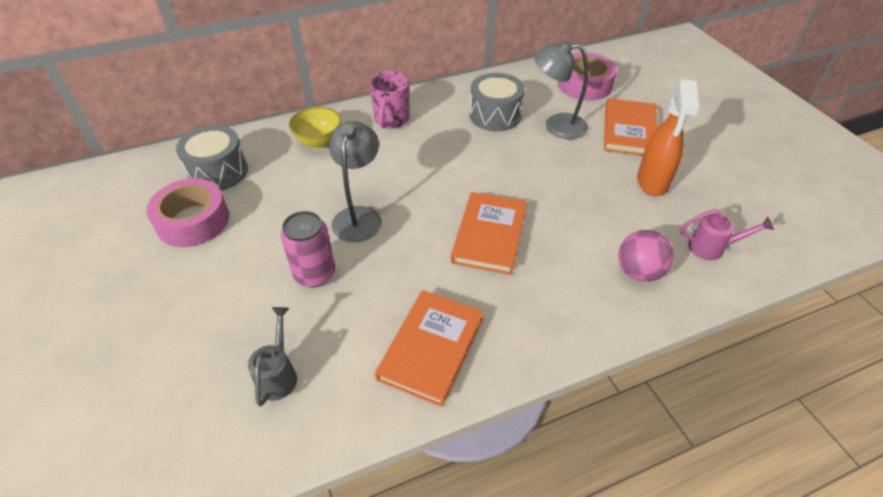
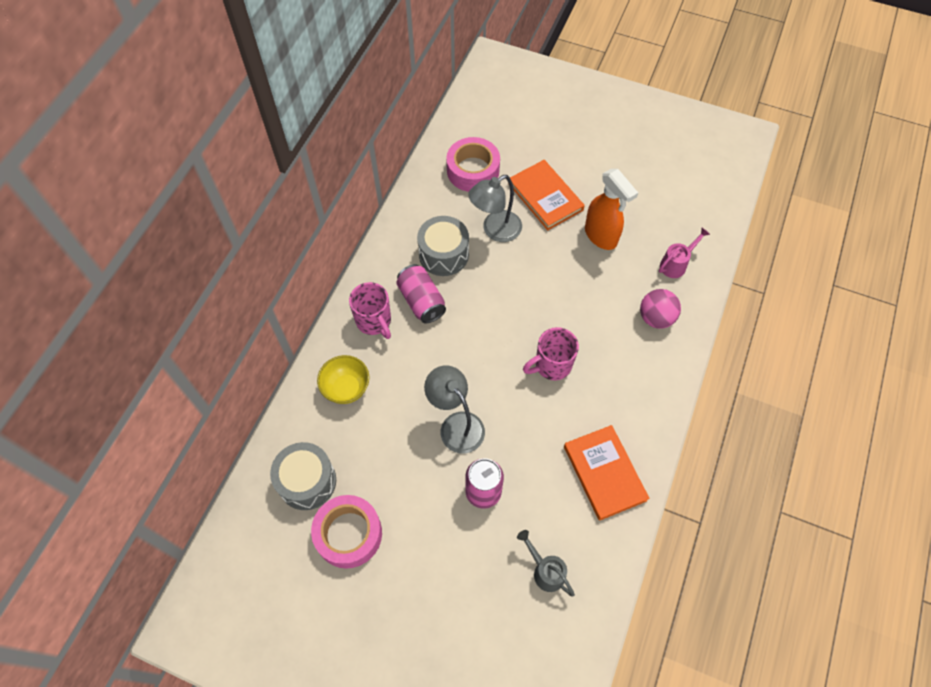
camera: 45 degrees left, 15 degrees up
orange book [451,192,527,275] -> pink mug [523,327,579,380]
none -> pink can [396,264,446,323]

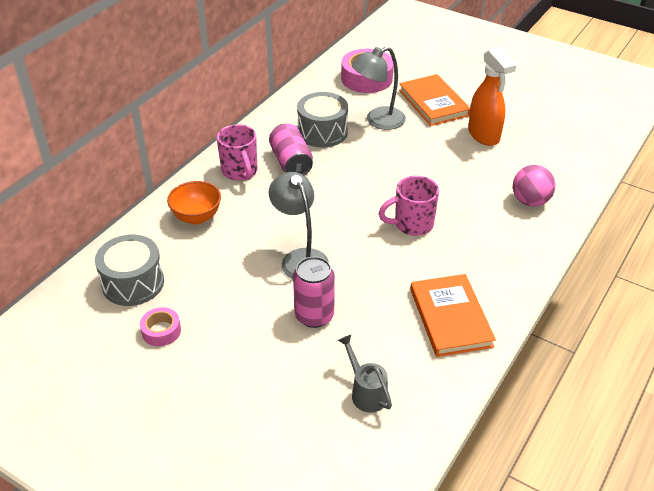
camera: 10 degrees right, 20 degrees down
pink tape [311,495,382,569] -> pink tape [140,307,181,346], size x0.53
yellow bowl [317,355,369,404] -> orange bowl [167,181,221,224]
pink watering can [659,228,710,278] -> none

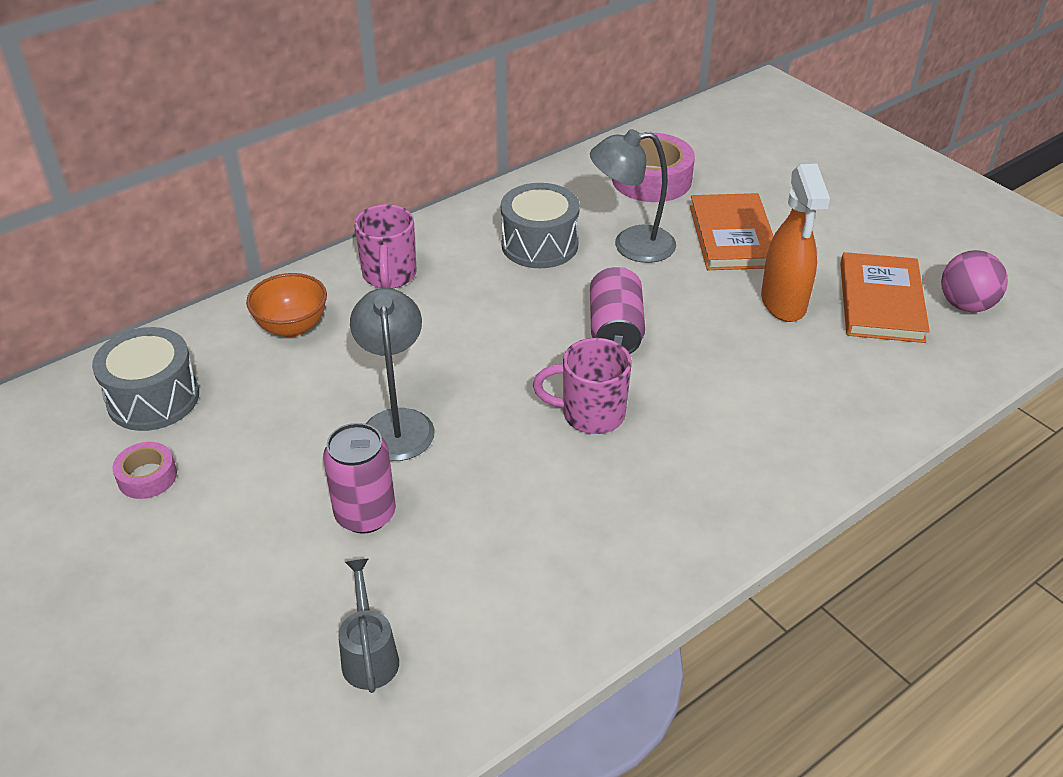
camera: 20 degrees right, 0 degrees up
pink can [269,124,313,175] -> pink can moved to [590,266,645,354]
orange book [410,274,496,357] -> orange book moved to [840,252,930,343]
pink ball [513,165,556,207] -> pink ball moved to [941,250,1008,312]

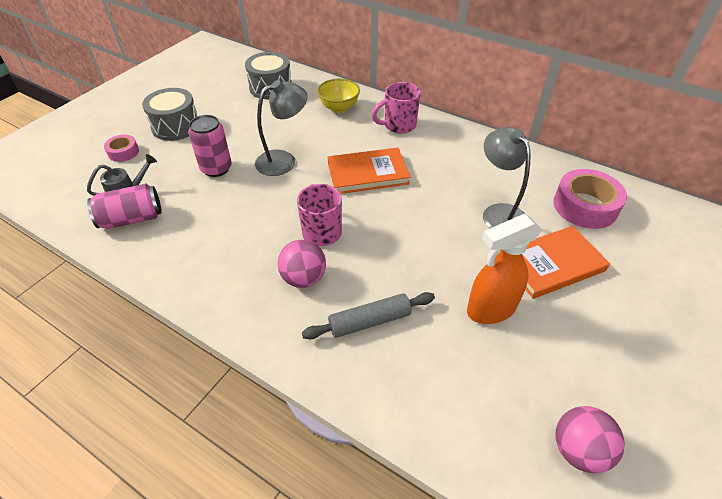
camera: 70 degrees right, 5 degrees up
pink tape [112,442,177,499] -> pink tape moved to [104,135,139,162]
orange bowl [246,273,327,337] -> yellow bowl [317,78,360,113]
grey drum [501,183,580,268] -> grey drum moved to [142,88,197,141]
pink can [590,266,645,354] -> pink can moved to [87,184,162,229]
orange book [840,252,930,343] -> orange book moved to [328,148,410,194]
none -> pink ball [278,240,326,288]
none -> grey rolling pin [302,292,435,339]

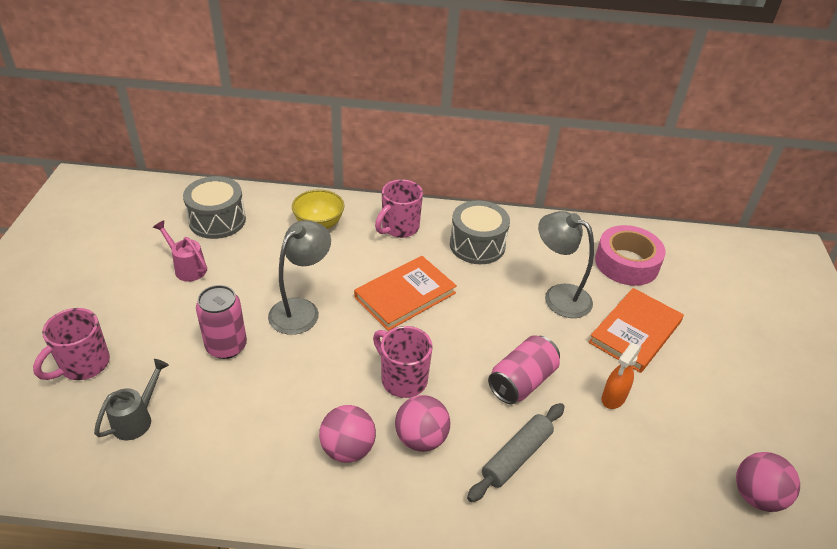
camera: 30 degrees left, 5 degrees down
pink can [87,184,162,229] -> pink can moved to [488,335,560,404]
pink tape [104,135,139,162] -> pink mug [33,308,110,380]
grey drum [142,88,197,141] -> grey drum moved to [450,201,510,264]
orange spray bottle [467,214,542,324] -> orange spray bottle [602,342,642,409], size x0.60
none -> pink watering can [153,220,207,282]
none -> pink ball [319,405,376,463]

